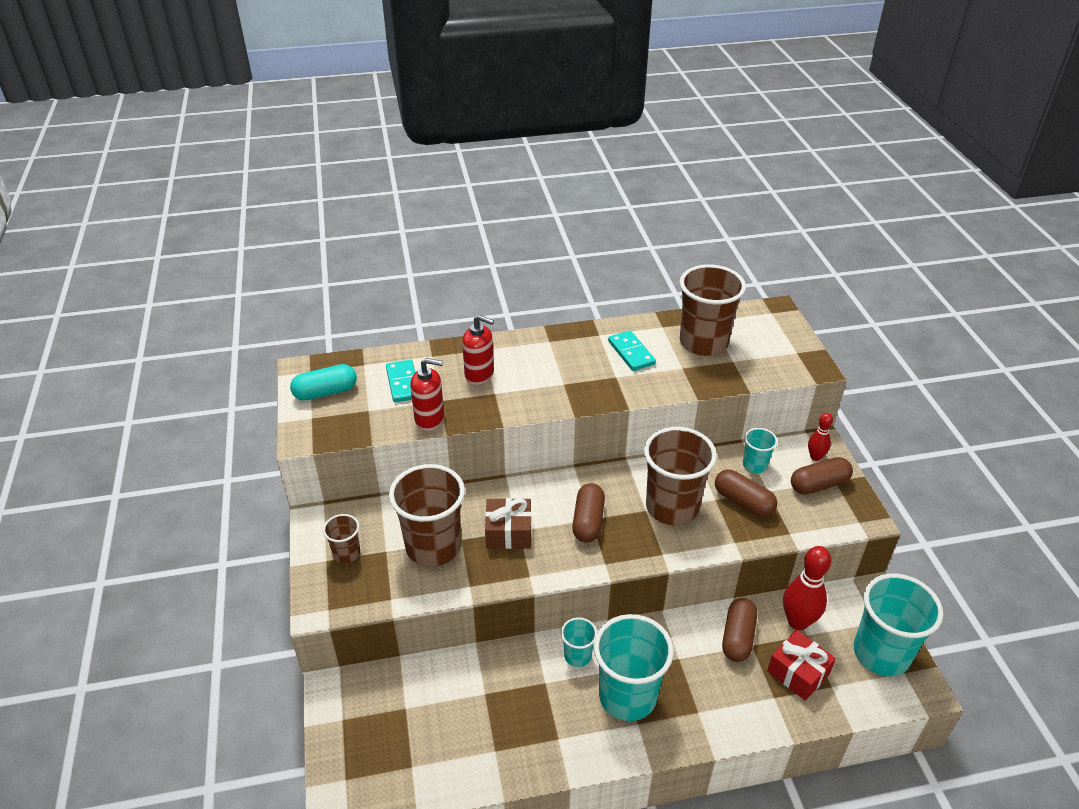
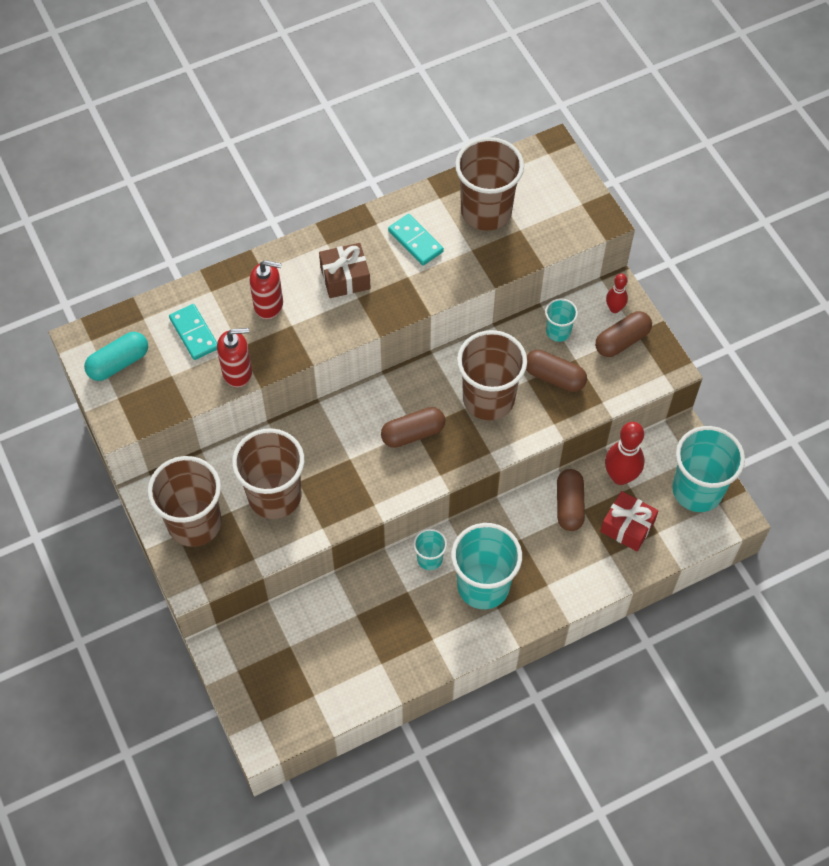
camera: 15 degrees left, 20 degrees up
brown cup [323,514,360,564] -> brown cup [147,456,222,547], size x2.05
brown gift [485,498,532,549] -> brown gift moved to [319,243,371,298]
brown capsule [572,483,605,543] -> brown capsule turned 75 degrees clockwise [381,407,445,448]

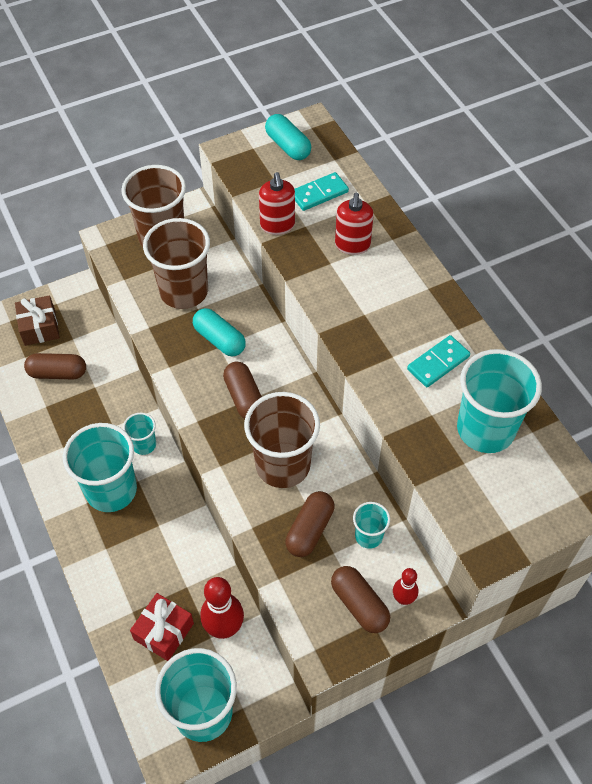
camera: 90 degrees right, 5 degrees down
brown gift [319,243,371,298] -> brown gift moved to [15,295,60,346]
brown cup [455,137,524,231] -> turquoise cup [457,349,542,453]
brown capsule [557,469,585,531] -> brown capsule moved to [24,353,86,379]
none -> turquoise capsule [193,308,246,356]

